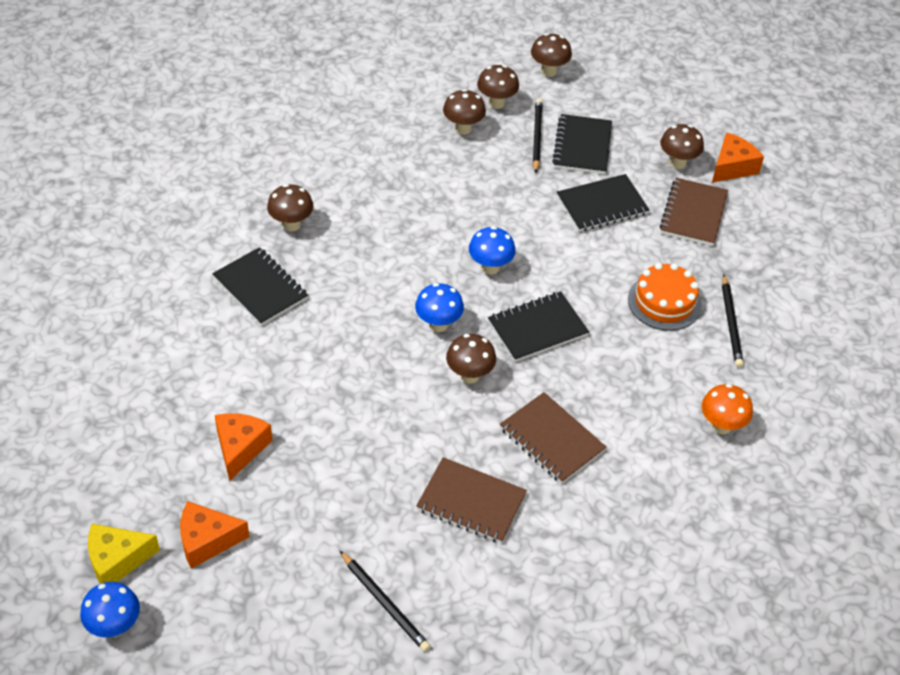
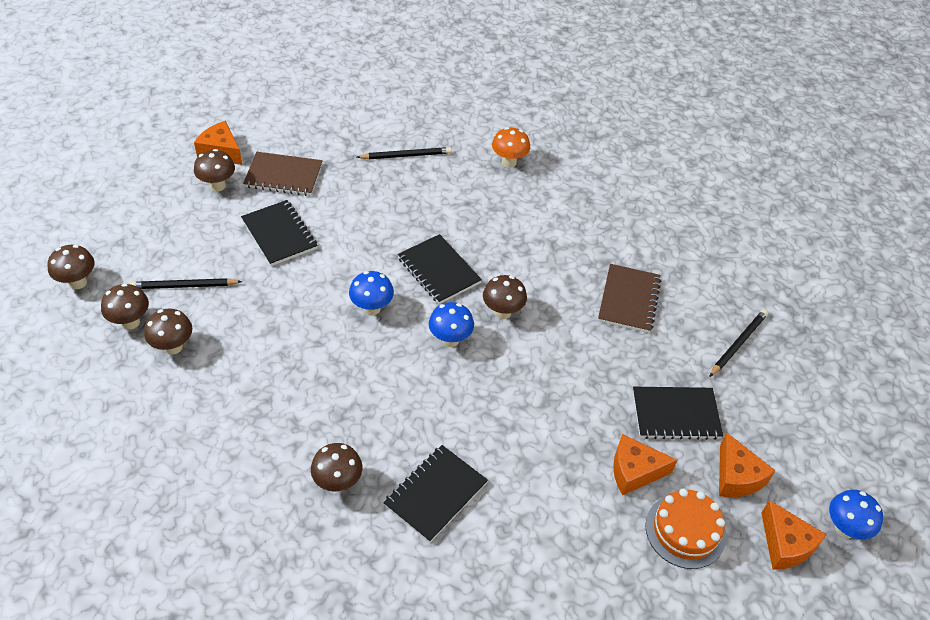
camera: 100 degrees left, 0 degrees up
yellow cheese [88,524,160,584] -> orange cheese [761,500,827,570]
brown notebook [500,392,607,484] -> none
black notebook [552,114,612,174] -> black notebook moved to [633,387,723,440]
orange cake [628,263,702,331] -> orange cake moved to [645,489,726,569]

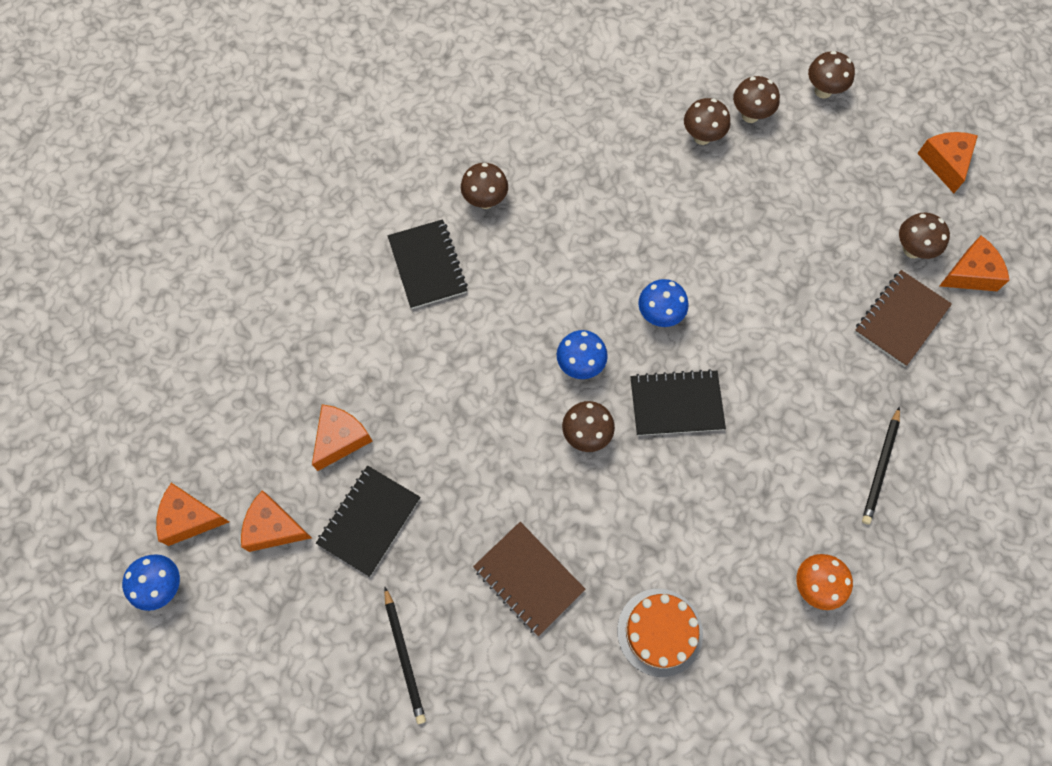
camera: 125 degrees right, 20 degrees up
black pencil [130,278,242,289] -> none
black notebook [241,200,317,266] -> none
orange cake [645,489,726,569] -> orange cake moved to [617,589,703,677]
none -> orange cheese [917,132,978,193]

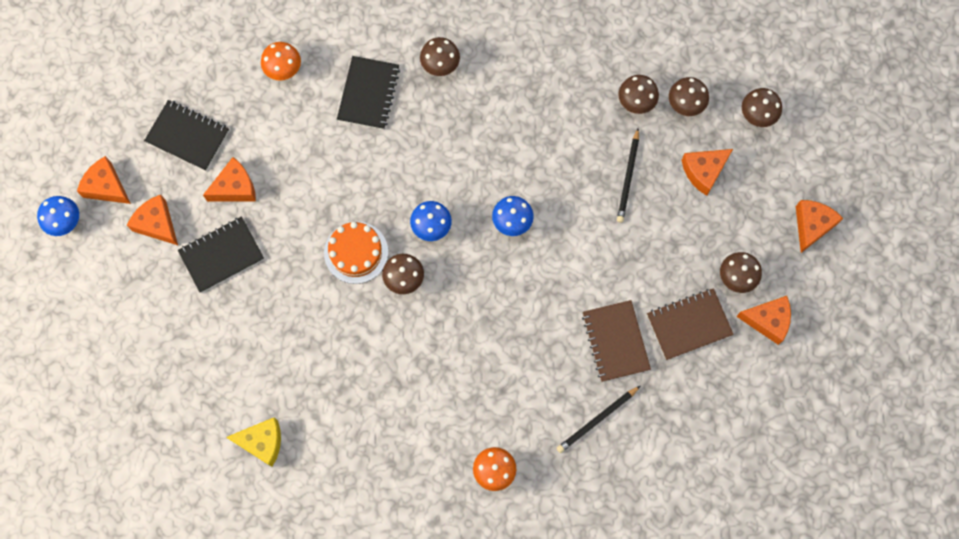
camera: 30 degrees right, 5 degrees up
black pencil [384,587,426,724] -> black pencil moved to [617,128,639,223]
brown notebook [473,522,585,636] -> brown notebook moved to [582,300,651,382]
orange cake [617,589,703,677] -> orange cake moved to [324,222,388,284]
black notebook [630,369,726,436] -> black notebook moved to [144,100,229,171]
none -> yellow cheese [226,417,281,467]
none -> orange mushroom [261,42,301,81]
none -> orange cheese [682,149,733,196]

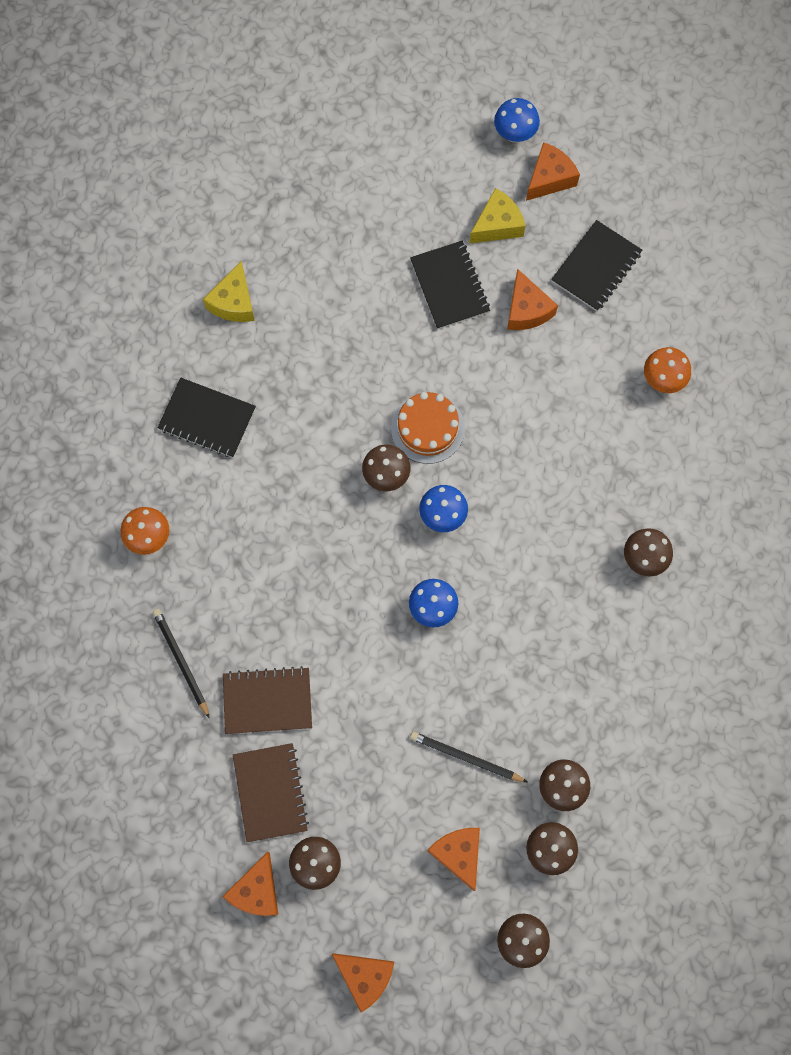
camera: 100 degrees right, 0 degrees up
orange cheese [127,195,178,245] -> yellow cheese [469,188,525,244]
black notebook [337,56,400,130] -> black notebook moved to [157,377,256,458]

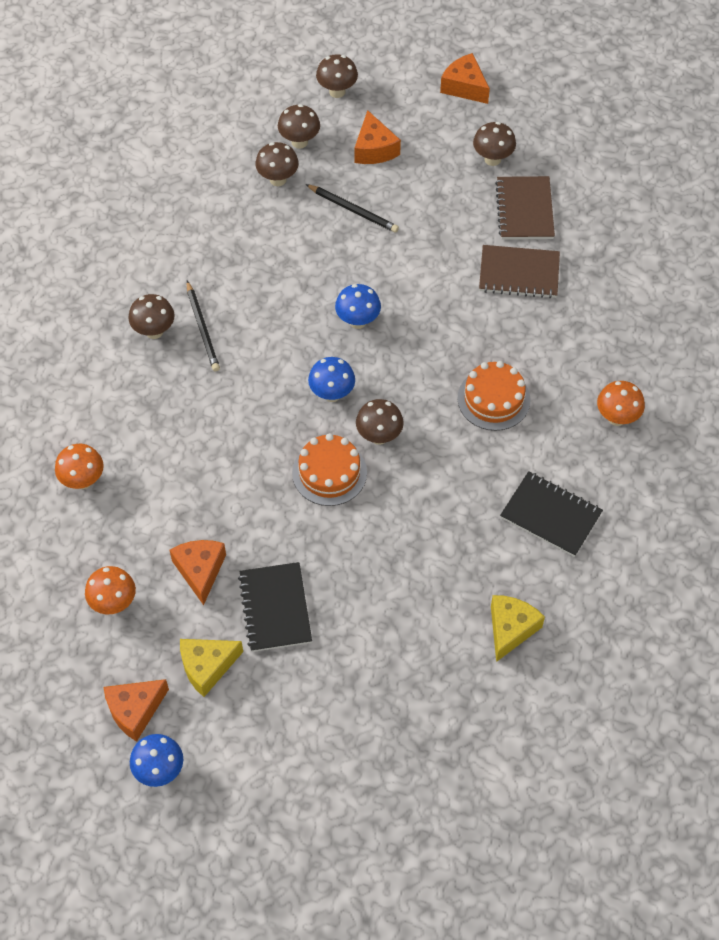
camera: 170 degrees left, 15 degrees down
black pencil [153,609,210,719] -> black pencil moved to [187,281,220,372]
orange cheese [222,852,278,916] -> none
black notebook [551,220,642,311] -> orange mushroom [85,566,136,614]
none -> orange cake [457,361,531,431]

